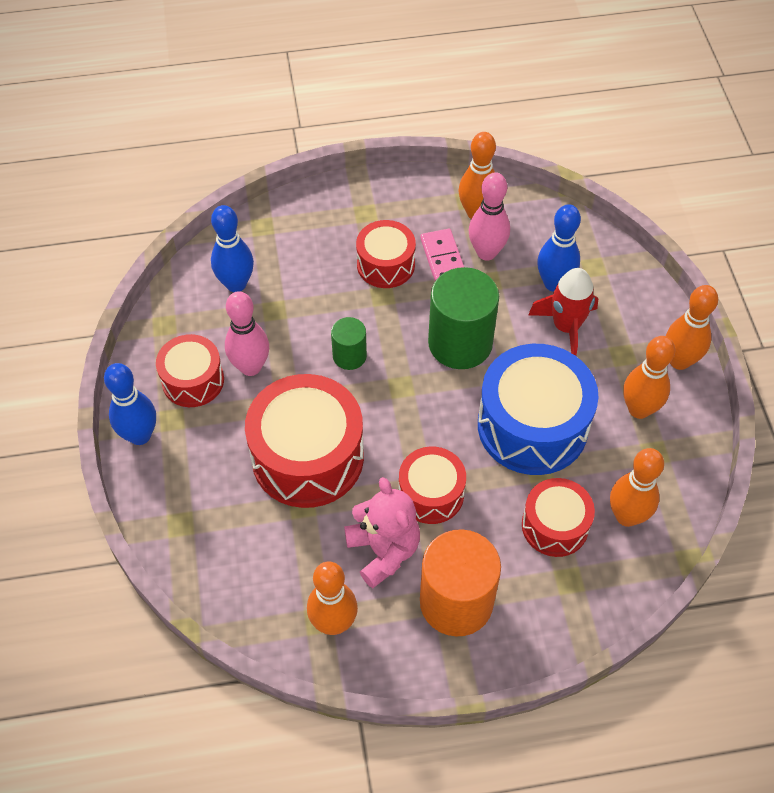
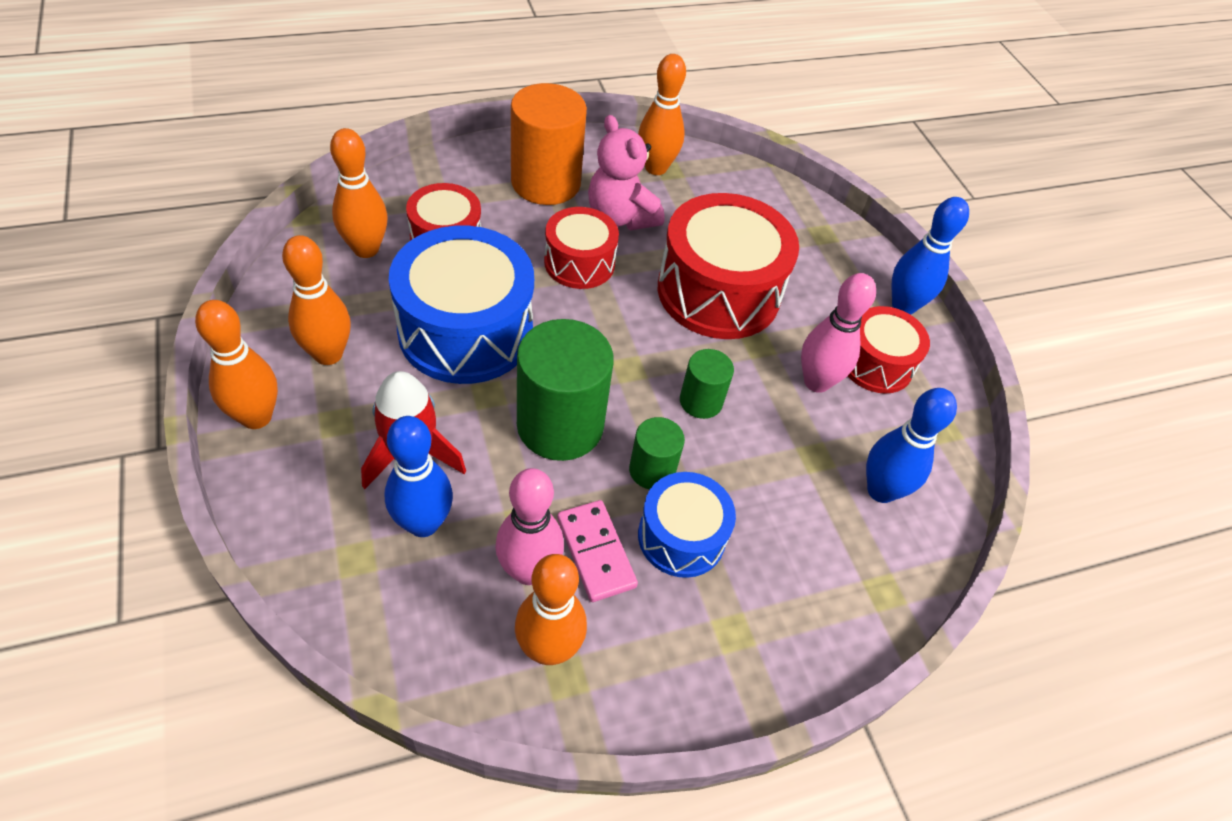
camera: 165 degrees right, 5 degrees down
red drum [356,220,416,288] -> blue drum [638,472,736,578]
none -> green cylinder [629,417,685,489]

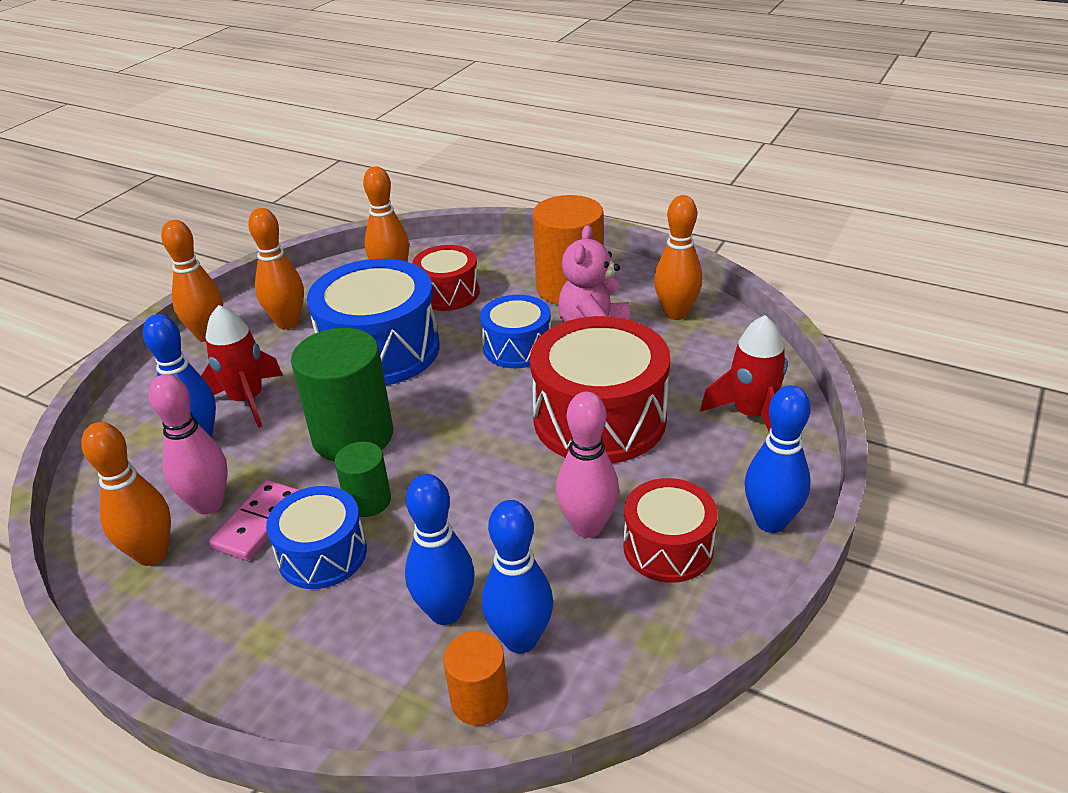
camera: 55 degrees right, 15 degrees down
red drum [544,207,619,289] -> blue drum [480,295,551,368]
green cylinder [680,349,734,419] -> none
none -> blue bowling pin [405,474,475,625]
none -> orange cylinder [443,631,508,726]
none -> red rocket [700,315,788,433]

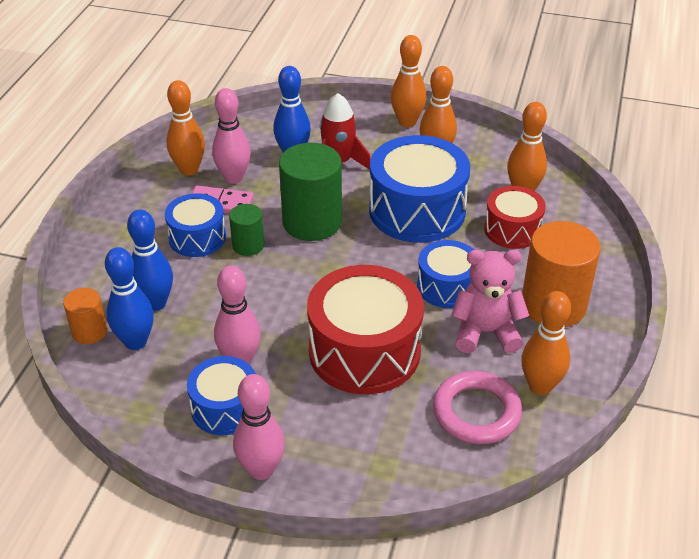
camera: 75 degrees right, 5 degrees up
red drum [623,478,718,583] -> blue drum [187,356,255,435]
red rocket [700,315,788,433] -> none
blue bowling pin [744,385,811,533] -> pink bowling pin [233,374,285,480]
none -> pink ring [433,371,522,444]

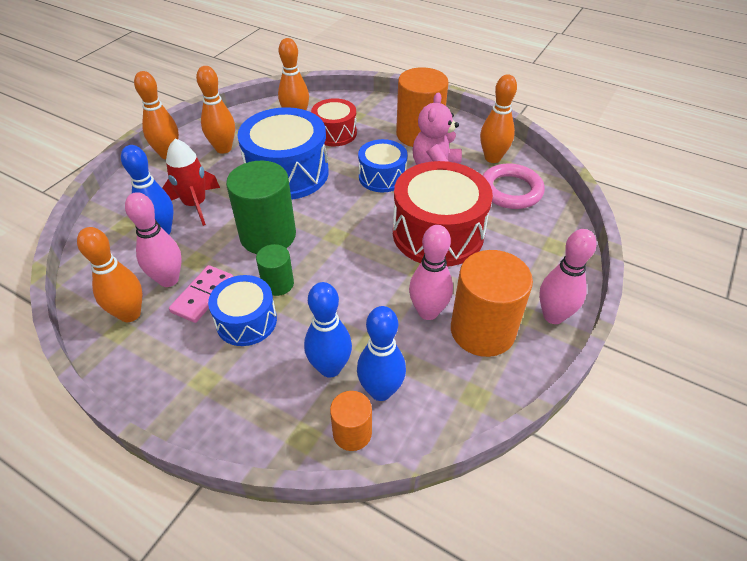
camera: 75 degrees left, 5 degrees up
blue drum [187,356,255,435] -> orange cylinder [451,250,533,357]

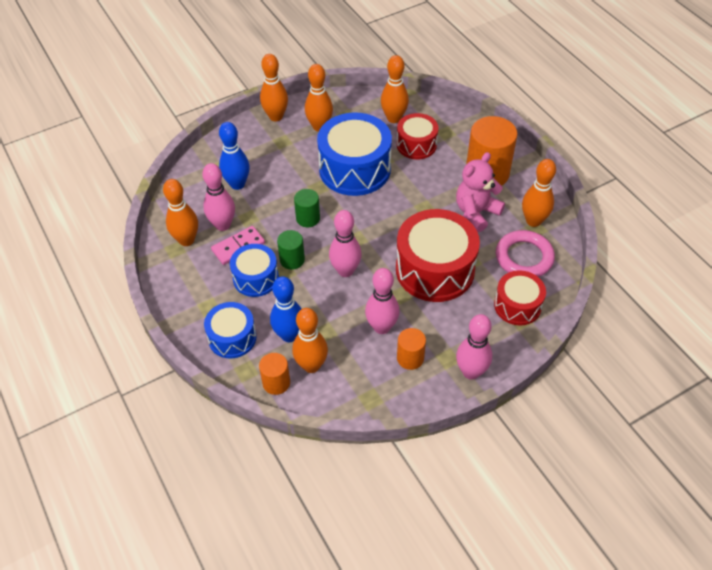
camera: 30 degrees right, 5 degrees up
red rocket [162,139,220,226] -> none
green cylinder [226,161,296,254] -> green cylinder [294,189,320,227], size x0.53
blue bowling pin [357,306,406,401] -> orange bowling pin [292,308,328,373]
blue drum [358,139,407,192] -> blue drum moved to [204,302,256,359]
orange cylinder [451,250,533,357] -> orange cylinder [397,328,426,370], size x0.53
none -> pink bowling pin [329,210,362,277]
none -> red drum [494,270,546,325]

